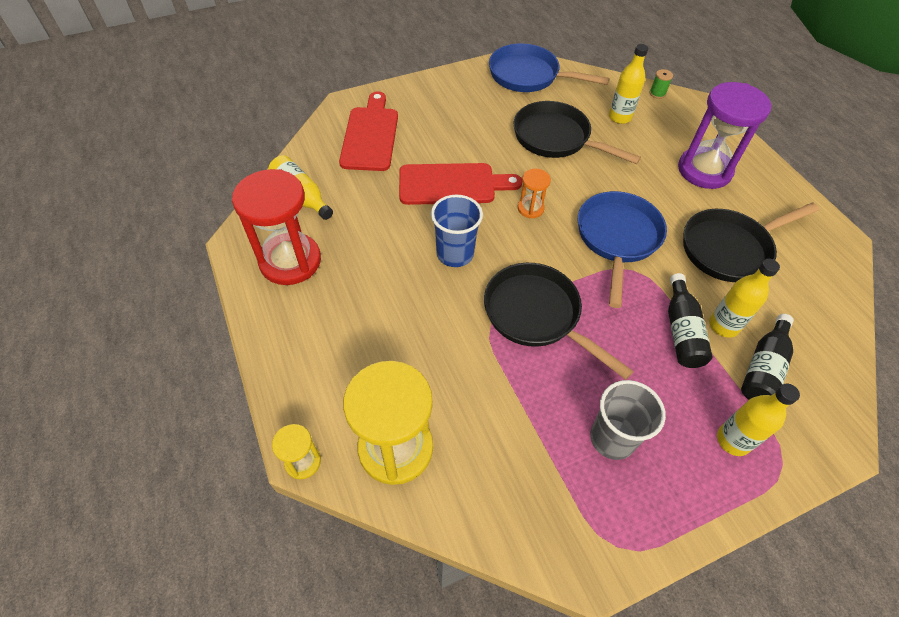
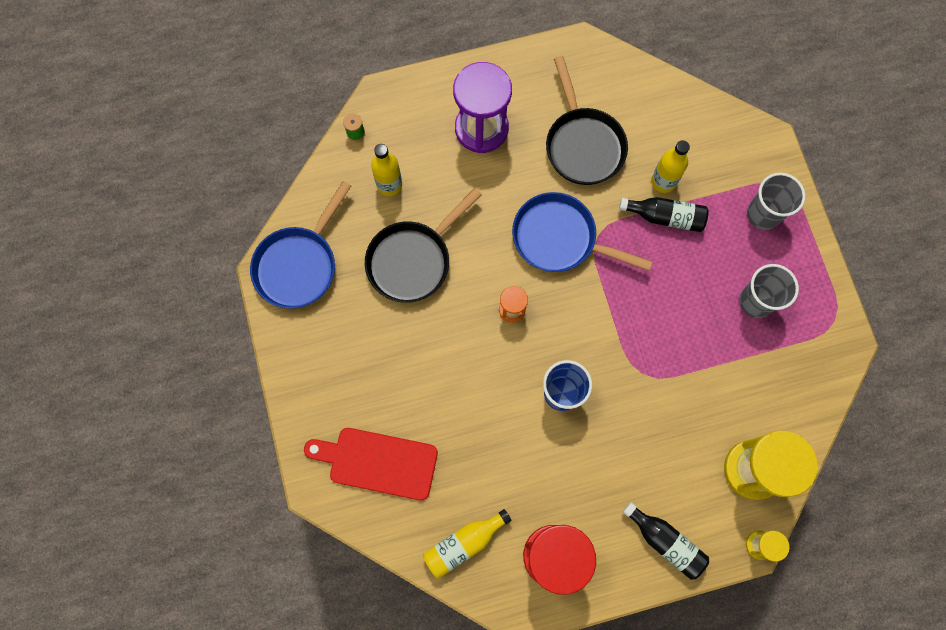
camera: 80 degrees left, 20 degrees up
red cutting board [399,163,522,205] -> none
black pan [484,263,634,380] -> none
yellow bottle [717,384,800,456] -> grey cup [747,173,805,230]
black bottle [741,314,794,400] -> black bottle moved to [623,502,709,580]

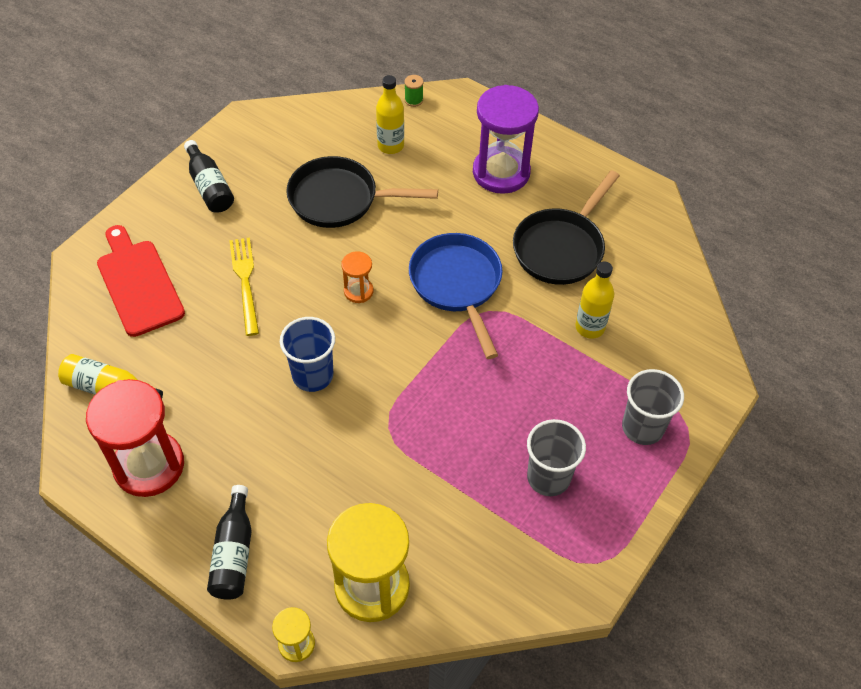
camera: 50 degrees right, 20 degrees down
blue pan [250,181,351,309] -> none
black bottle [619,197,709,232] -> black bottle moved to [184,140,234,213]
none -> yellow fork [229,237,259,336]

